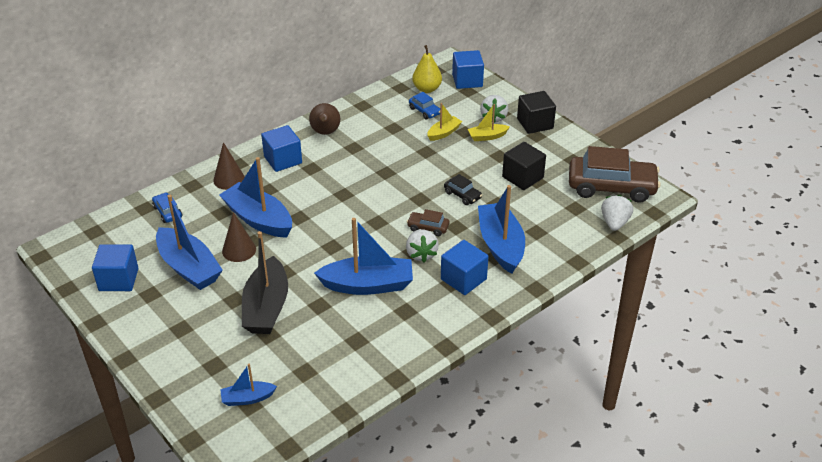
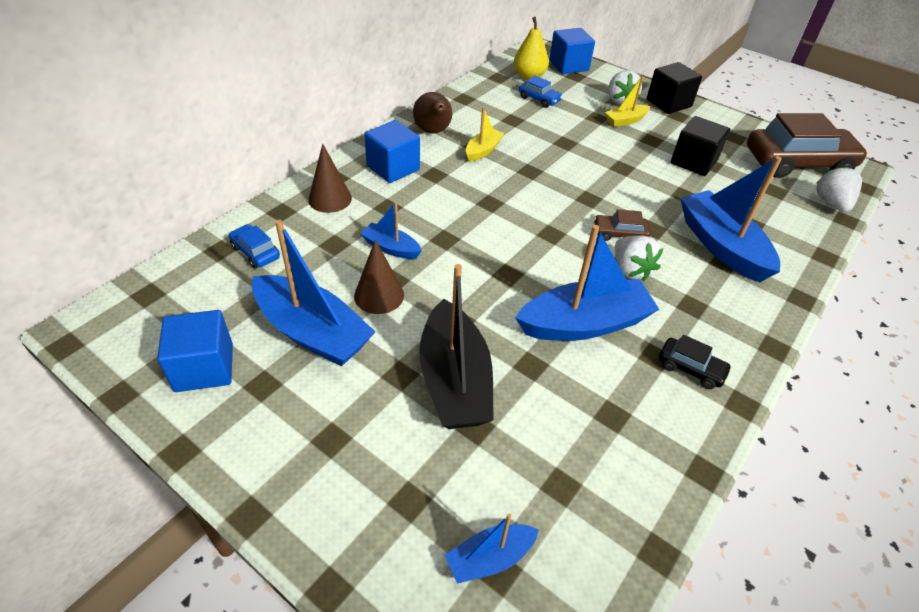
camera: 15 degrees left, 5 degrees up
blue boat [219,157,292,238] -> blue boat [360,202,422,259], size x0.51
yellow boat [427,103,462,141] -> yellow boat moved to [466,107,504,162]
blue cube [441,240,489,295] -> none
black car [444,174,482,205] -> black car moved to [659,335,732,389]

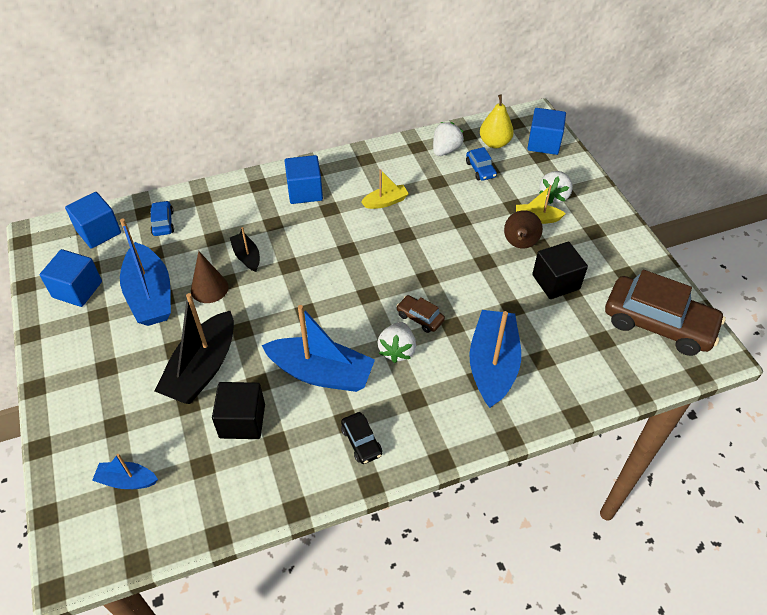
camera: 35 degrees right, 5 degrees up
brown cone [308,144,352,213] -> none
blue boat [360,202,422,259] -> black boat [230,227,260,272]
brown pear [413,92,452,133] -> brown pear moved to [504,210,543,248]
black cube [647,62,702,114] -> black cube moved to [212,382,265,439]
white strawberry [816,166,862,212] -> white strawberry moved to [433,122,464,156]
none -> blue cube [65,192,121,249]

